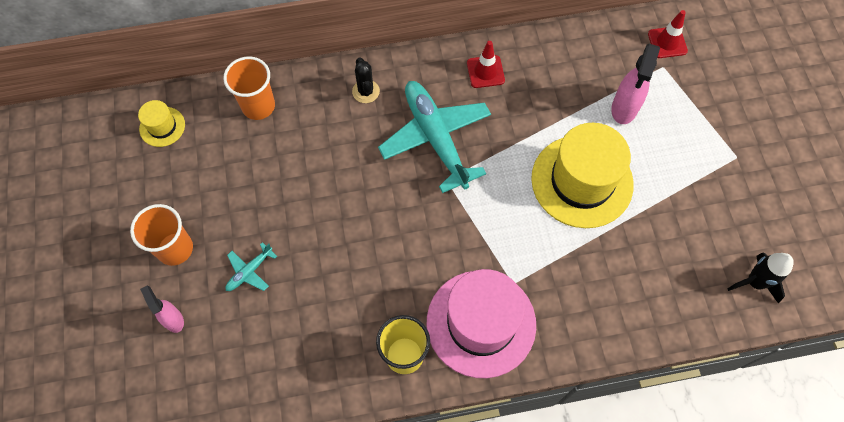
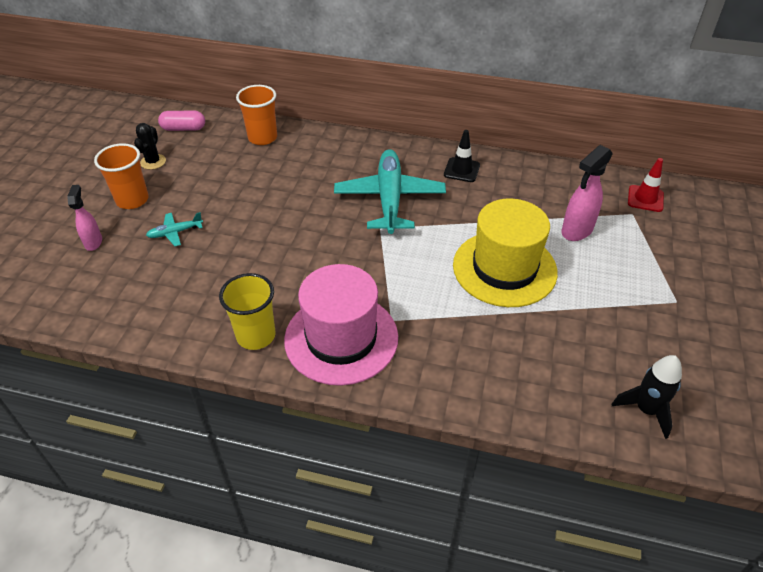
camera: 25 degrees right, 20 degrees down
yellow hat [138,100,185,147] -> pink capsule [158,110,205,131]
black cactus [352,58,380,103] -> black cactus moved to [134,123,166,170]
red traffic cone [467,41,505,88] -> black traffic cone [444,130,480,182]

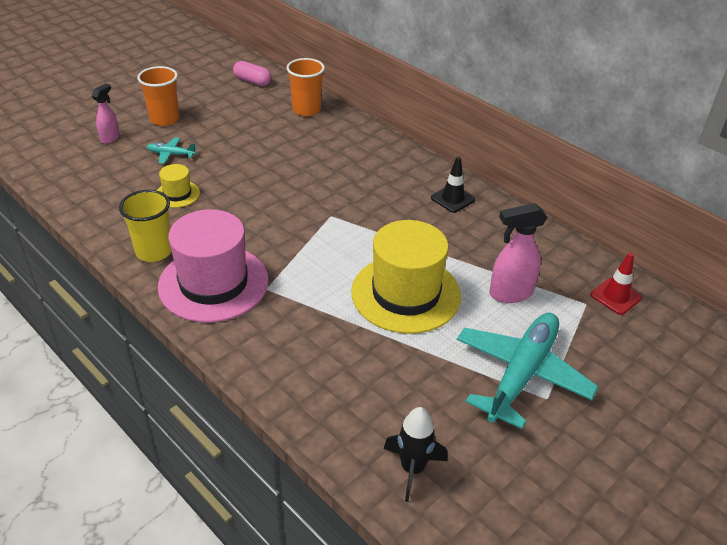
camera: 30 degrees right, 5 degrees down
black cactus [134,123,166,170] -> none
turquoise plane [334,149,446,234] -> turquoise plane moved to [457,313,599,429]
none -> yellow hat [157,164,200,208]

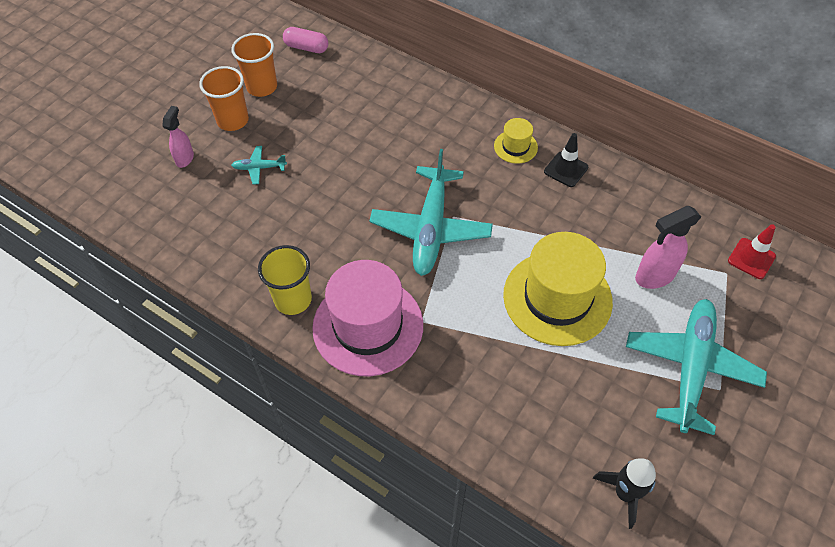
camera: 10 degrees left, 15 degrees up
yellow hat [157,164,200,208] -> yellow hat moved to [494,118,538,164]
orange cup [286,58,325,116] -> orange cup moved to [231,33,277,97]
none -> turquoise plane [369,149,493,276]

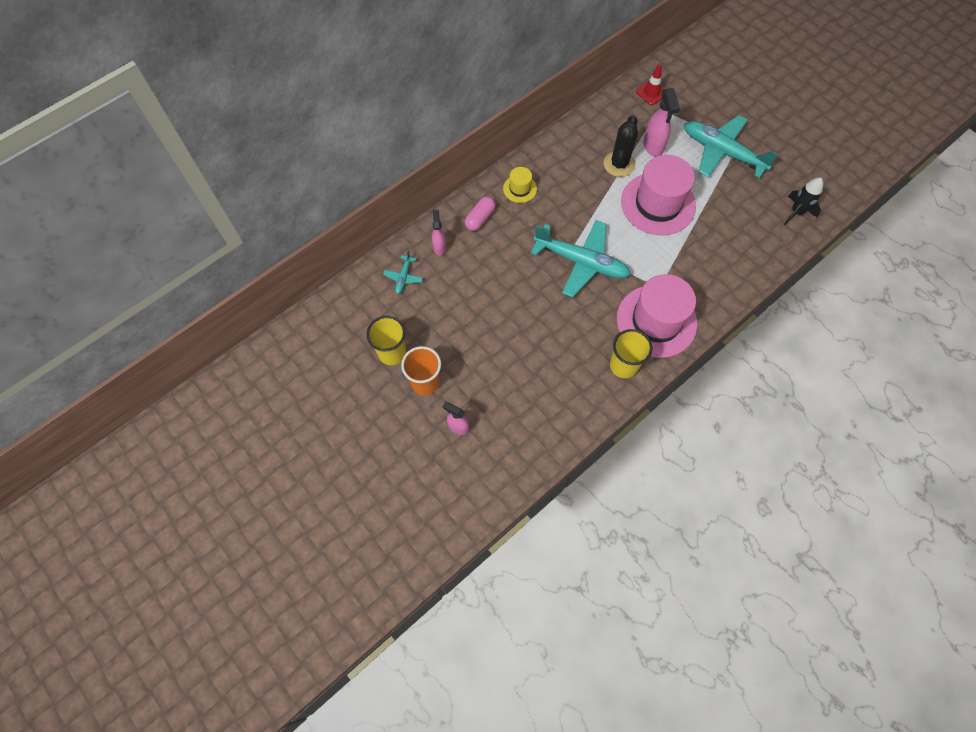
camera: 75 degrees left, 10 degrees up
orange cup [231,33,277,97] -> yellow cup [366,316,406,365]
turquoise plane [231,146,287,184] -> turquoise plane moved to [383,251,423,294]
pink capsule [283,27,328,53] -> pink capsule moved to [465,196,496,231]
yellow hat [503,232,613,346] -> pink hat [621,155,696,235]
black traffic cone [544,133,588,187] -> none
none -> pink spray bottle [432,210,446,256]
none -> black cactus [604,115,638,177]

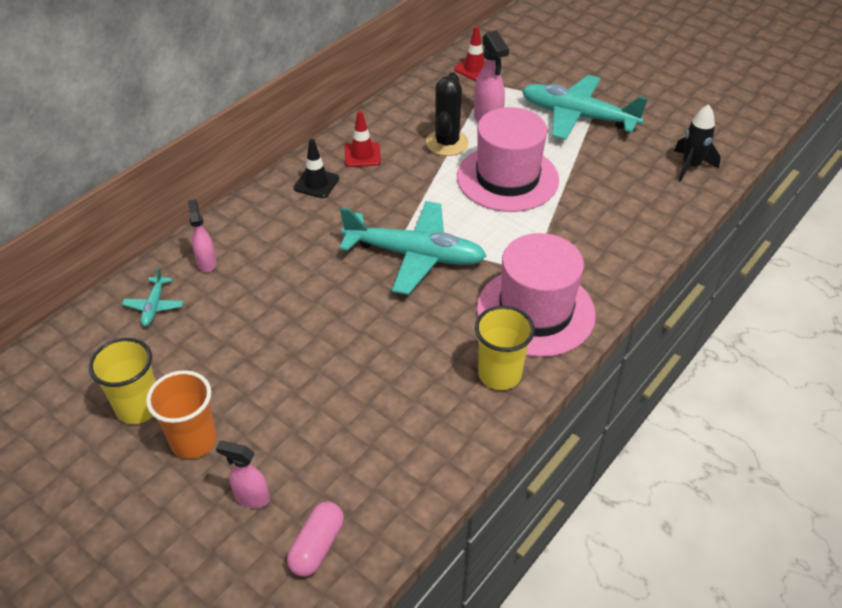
camera: 10 degrees left, 20 degrees down
pink capsule [465,196,496,231] -> pink capsule moved to [287,502,344,577]
yellow hat [503,167,537,203] -> black traffic cone [293,139,339,198]
none -> red traffic cone [344,111,381,167]

